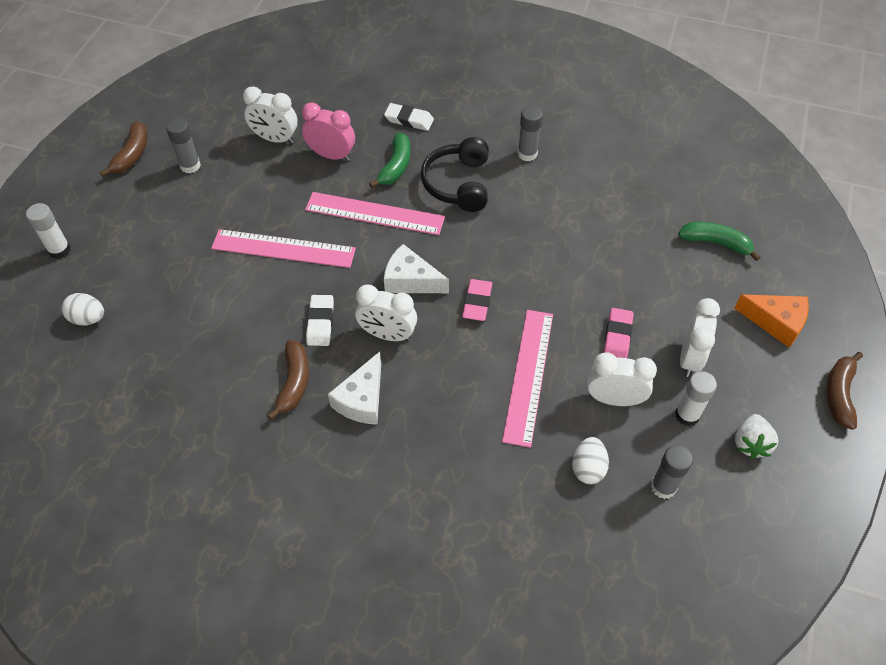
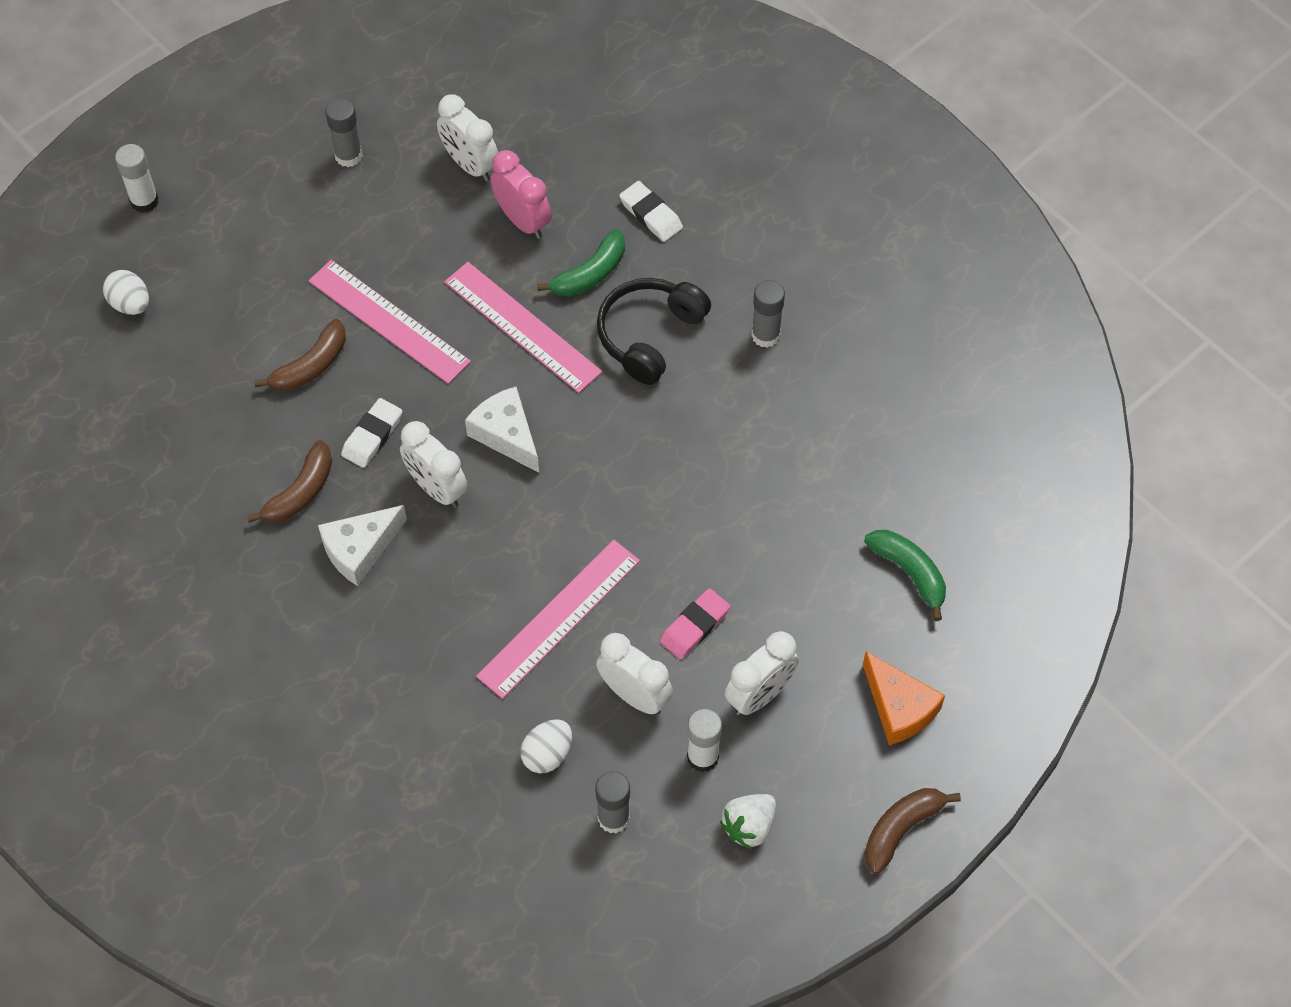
camera: 30 degrees right, 5 degrees up
brown banana [100,121,148,177] -> brown banana moved to [254,319,346,391]
pink eraser [462,279,492,321] -> none

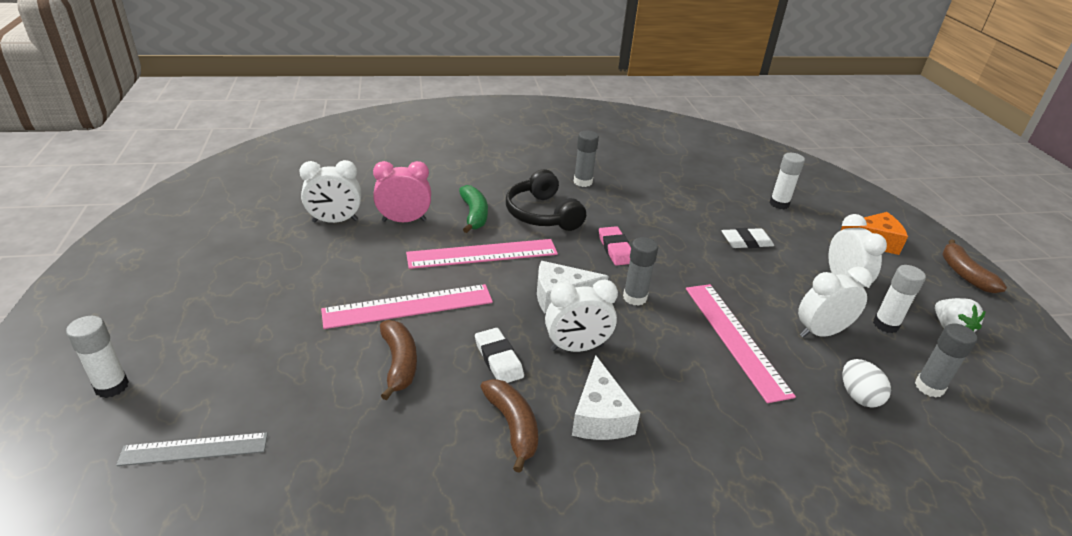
camera: 60 degrees left, 25 degrees down
white egg [103,270,149,315] -> grey ruler [116,432,268,466]
grey glue stick [325,98,363,167] -> grey glue stick moved to [623,237,658,306]
white eraser [619,181,683,242] -> white eraser moved to [721,228,774,248]
pink eraser [660,588,730,659] -> pink eraser moved to [599,226,631,266]
green banana [864,530,946,621] -> white glue stick [769,153,805,209]

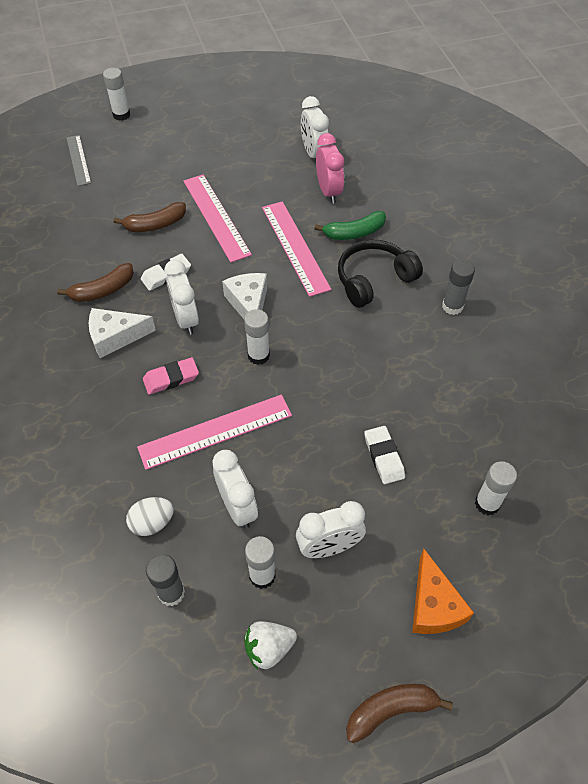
camera: 85 degrees right, 20 degrees up
pink eraser [599,226,631,266] -> pink eraser moved to [143,357,199,395]
grey glue stick [623,237,658,306] -> white glue stick [244,309,270,365]

